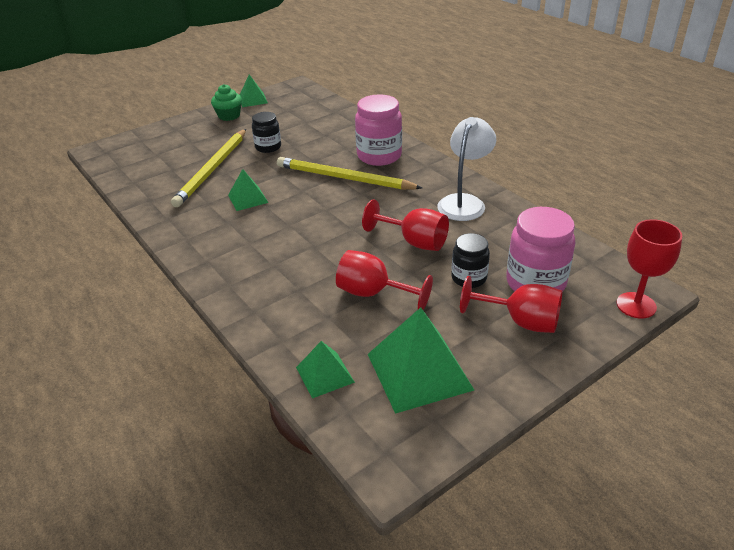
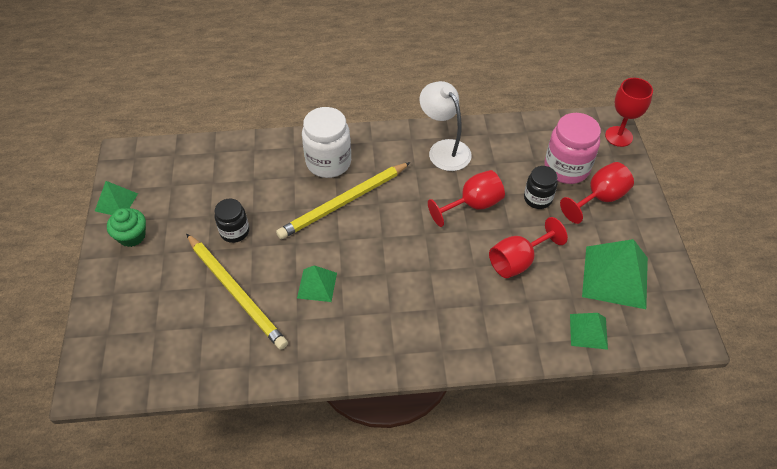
camera: 60 degrees left, 15 degrees up
pink jar [355,94,402,166] -> white jar [302,107,351,178]

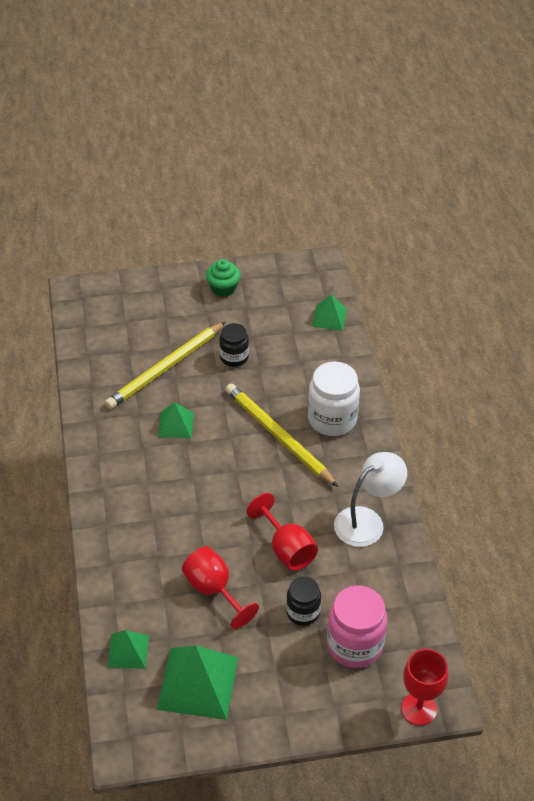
camera: 85 degrees right, 5 degrees down
green pyramid [95,181,138,215] -> green pyramid moved to [312,295,347,331]
red goblet [560,162,634,224] -> none

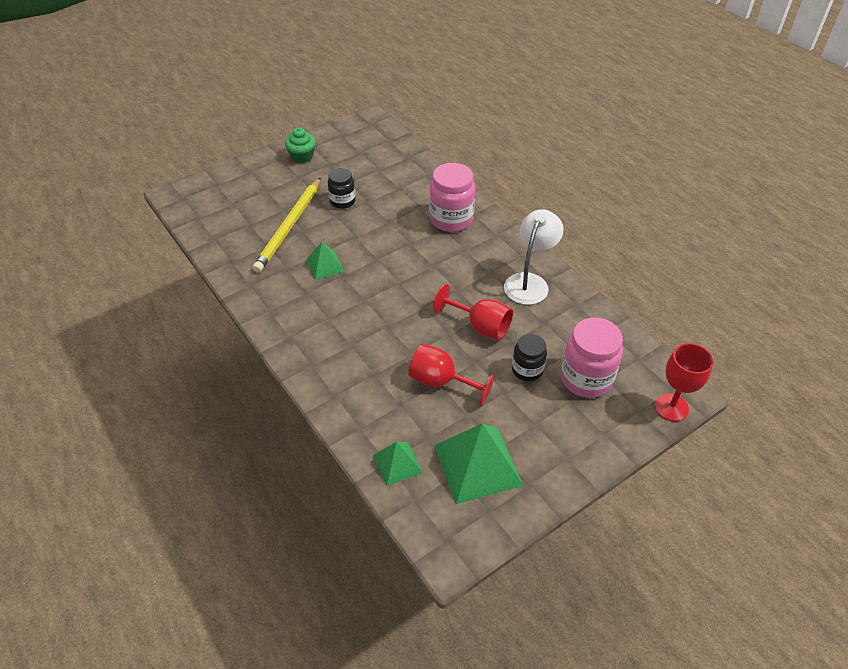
camera: 25 degrees left, 0 degrees up
yellow pencil [225,384,338,487] -> none
white jar [308,361,360,436] -> pink jar [429,163,475,232]
green pyramid [312,295,347,331] -> none

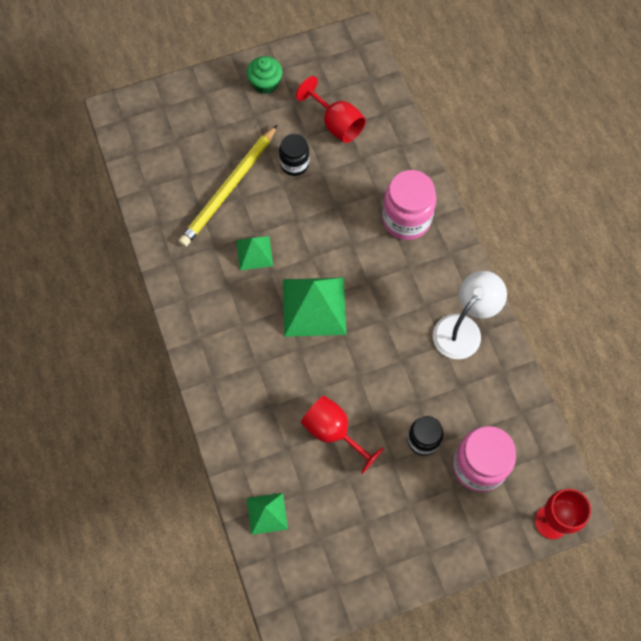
camera: 15 degrees right, 20 degrees up
red goblet [433,284,513,340] -> red goblet moved to [296,76,366,143]
green pyramid [434,424,523,504] -> green pyramid moved to [283,277,346,337]

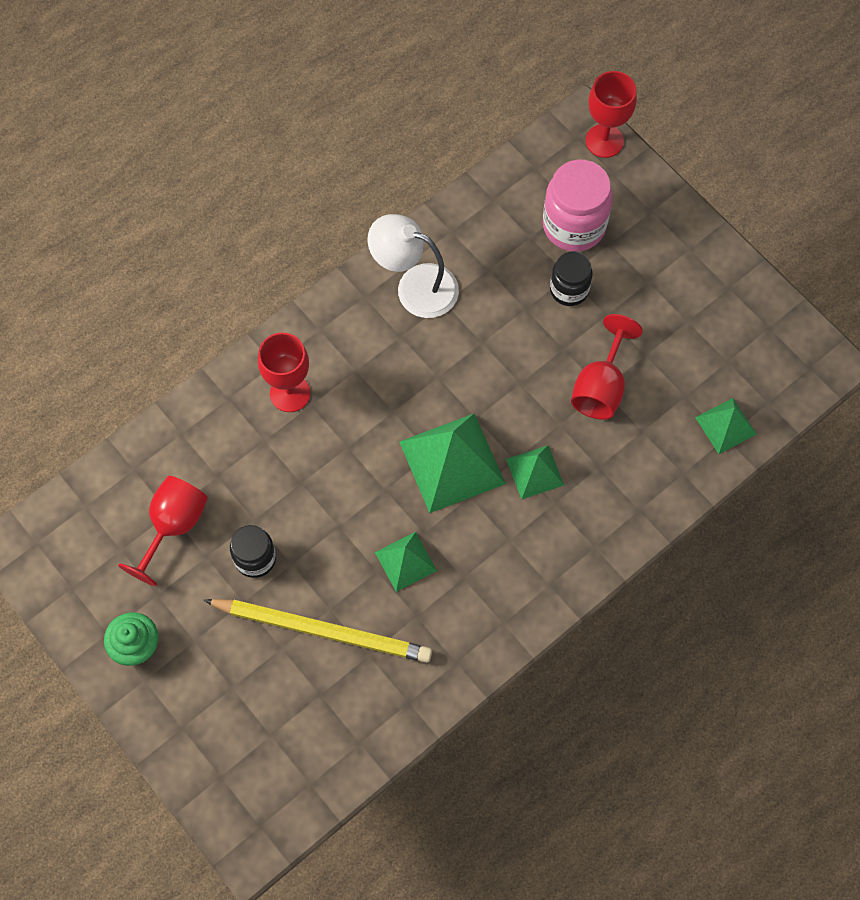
camera: 110 degrees left, 0 degrees up
pink jar [382,170,436,240] -> red goblet [258,332,311,412]
none -> green pyramid [506,445,564,499]

